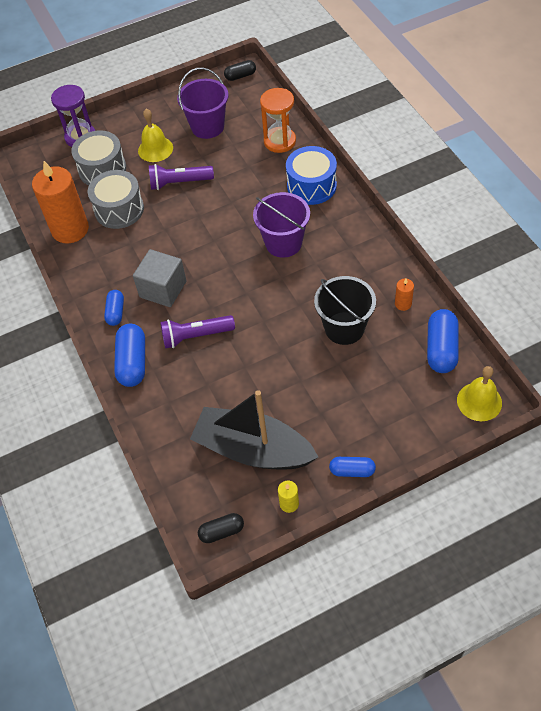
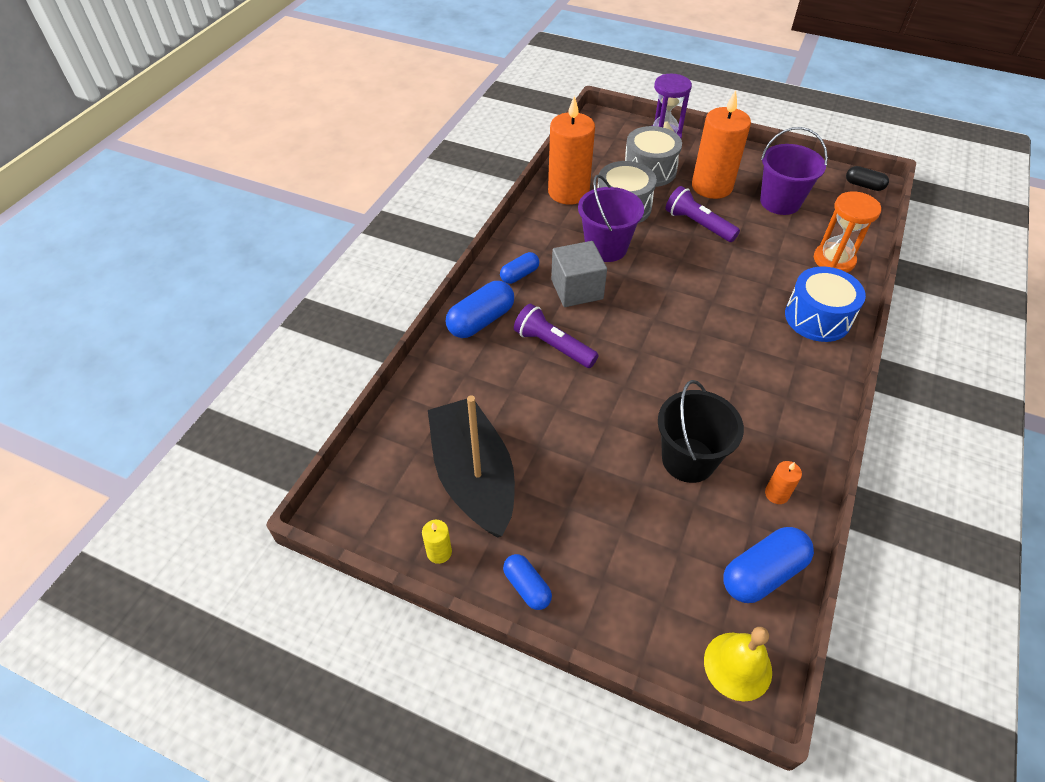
camera: 45 degrees right, 5 degrees down
yellow bell [138,109,173,162] -> orange candle [692,90,751,199]
black capsule [198,513,244,543] -> none
purple bucket [253,192,310,258] -> purple bucket moved to [578,175,644,262]

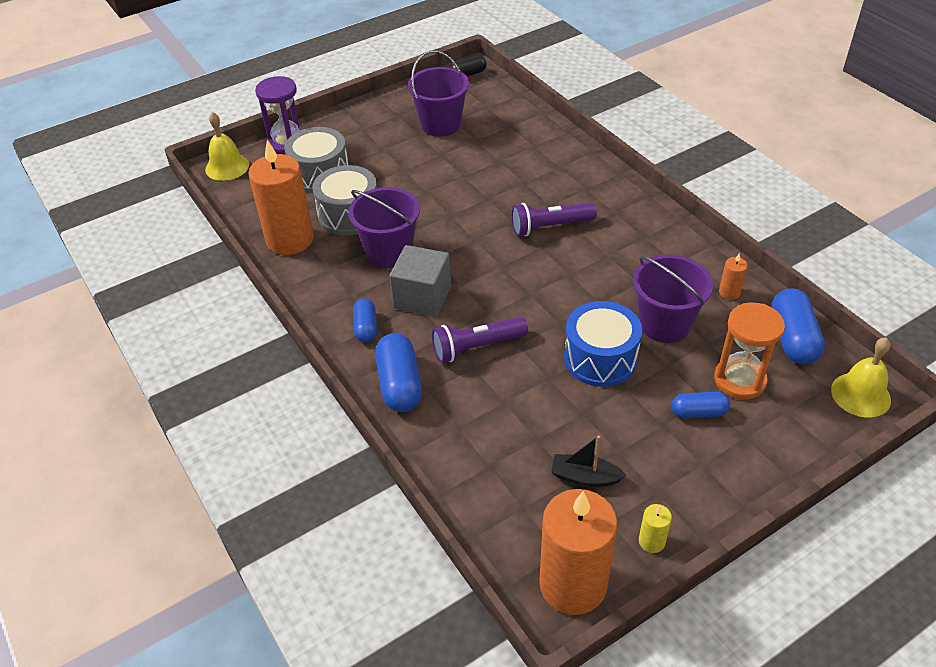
camera: 55 degrees left, 5 degrees down
black boat [428,396,515,538] -> black boat [551,436,627,487], size x0.43
blue capsule [503,554,552,610] -> blue capsule moved to [671,392,730,419]
black bucket [658,380,744,483] -> purple bucket [633,255,713,343]
purple flashlight [666,186,740,242] -> purple flashlight moved to [511,203,597,236]
orange candle [692,90,751,199] -> orange candle moved to [539,489,618,615]
blue drum [785,267,866,342] -> blue drum moved to [564,301,642,387]
orange hourglass [814,191,881,272] -> orange hourglass moved to [714,302,785,400]
none -> yellow bell [205,112,249,181]

